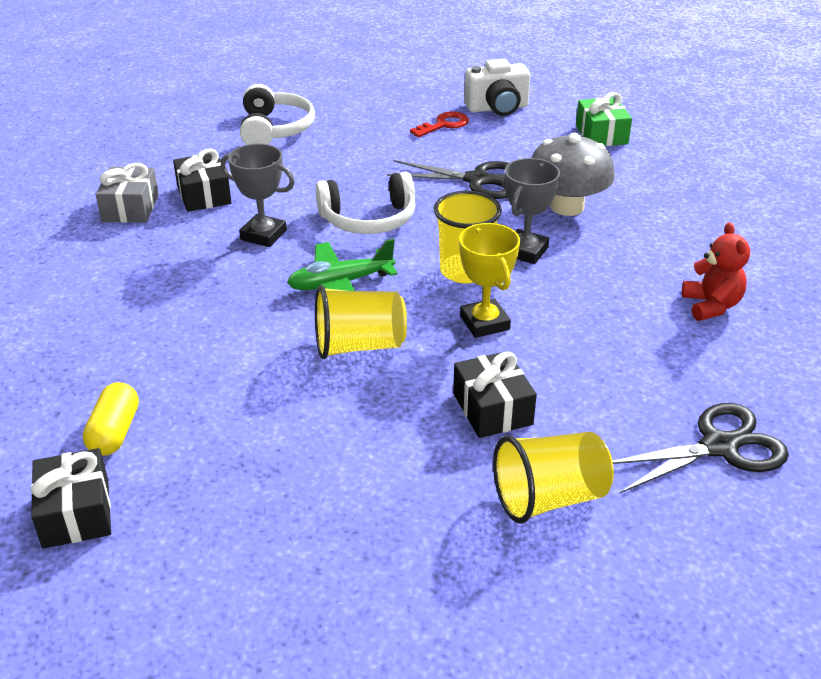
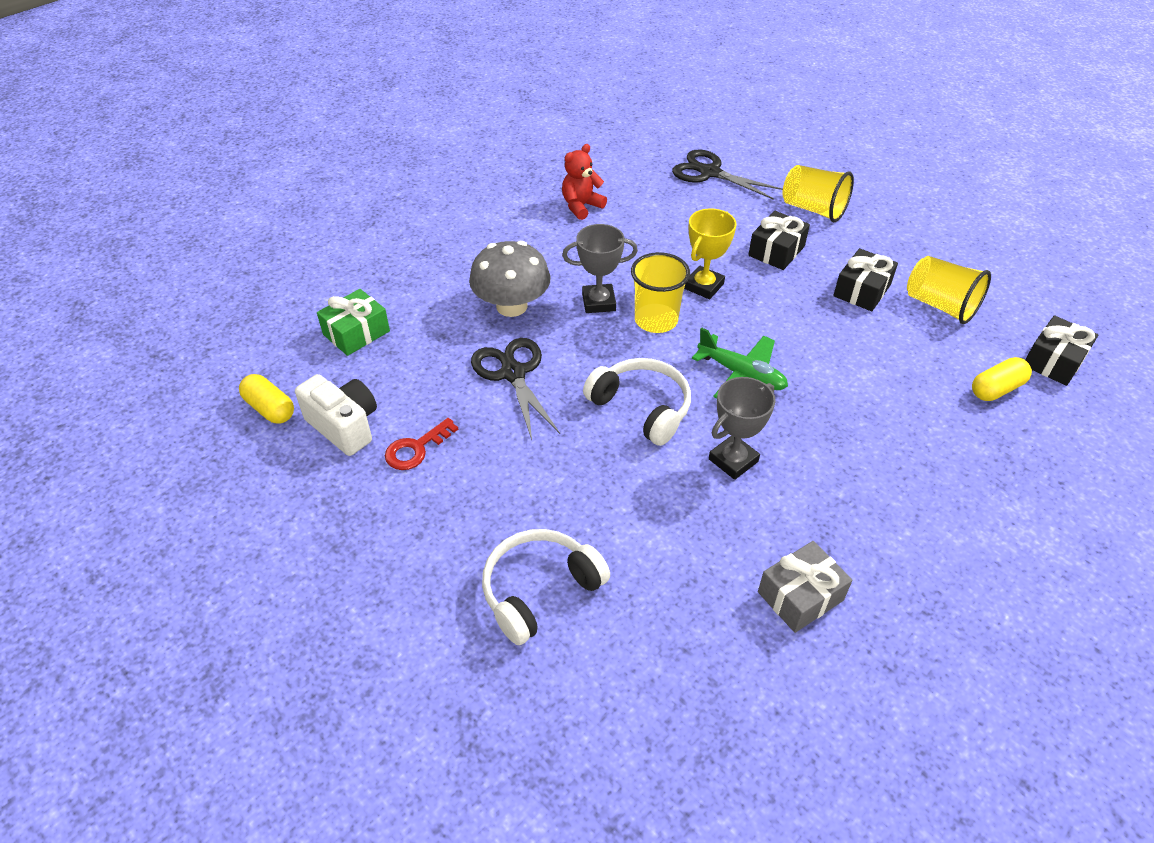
camera: 125 degrees left, 10 degrees up
black gift [173,149,232,212] -> black gift moved to [833,248,898,311]
grey trophy [221,144,295,247] -> grey trophy turned 60 degrees clockwise [709,377,776,480]
yellow cup [315,286,407,359] -> yellow cup moved to [907,256,991,324]
red key [410,111,469,137] -> red key turned 60 degrees counterclockwise [385,418,458,470]
none -> yellow capsule [239,374,294,424]

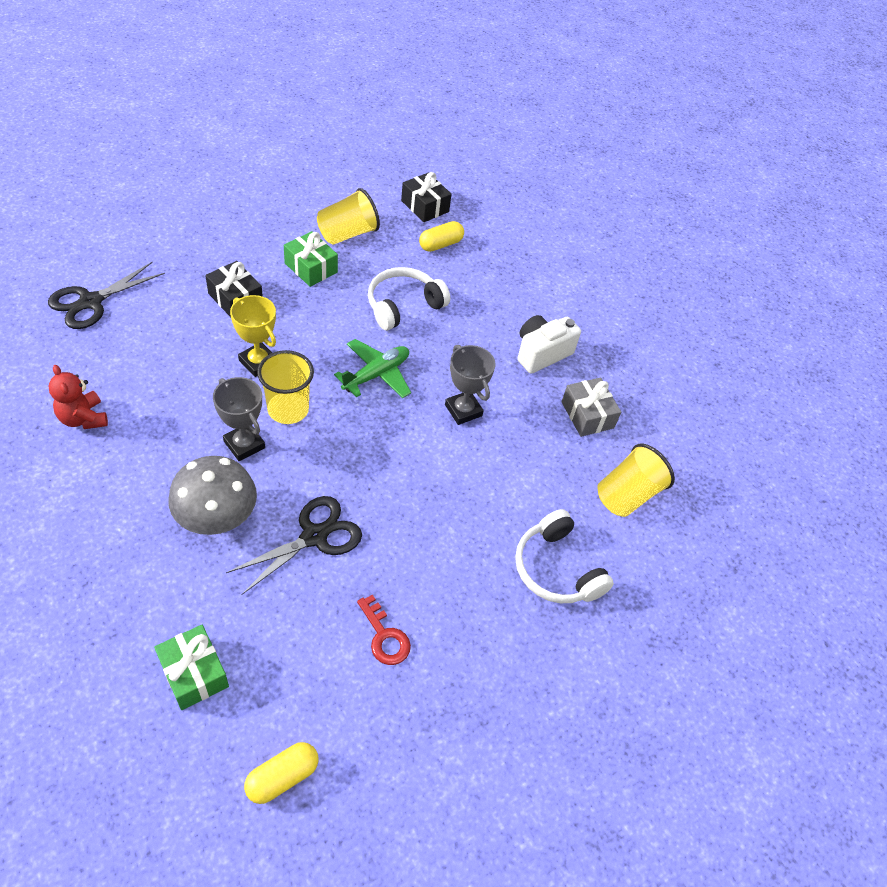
camera: 85 degrees left, 5 degrees up
white camera [295,374,377,456] -> white camera moved to [518,315,581,374]
black scissors [471,338,560,440] -> black scissors turned 150 degrees clockwise [226,496,362,595]
grey trophy [562,224,638,313] -> grey trophy turned 45 degrees counterclockwise [213,377,265,461]
white headphones [583,358,691,446] -> white headphones moved to [368,267,450,330]
yellow cup [782,165,854,222] -> yellow cup moved to [597,444,675,517]
black gift [833,248,898,311] -> green gift [284,231,338,287]
yellow capsule [972,357,1032,401] -> yellow capsule turned 75 degrees clockwise [419,221,464,252]

